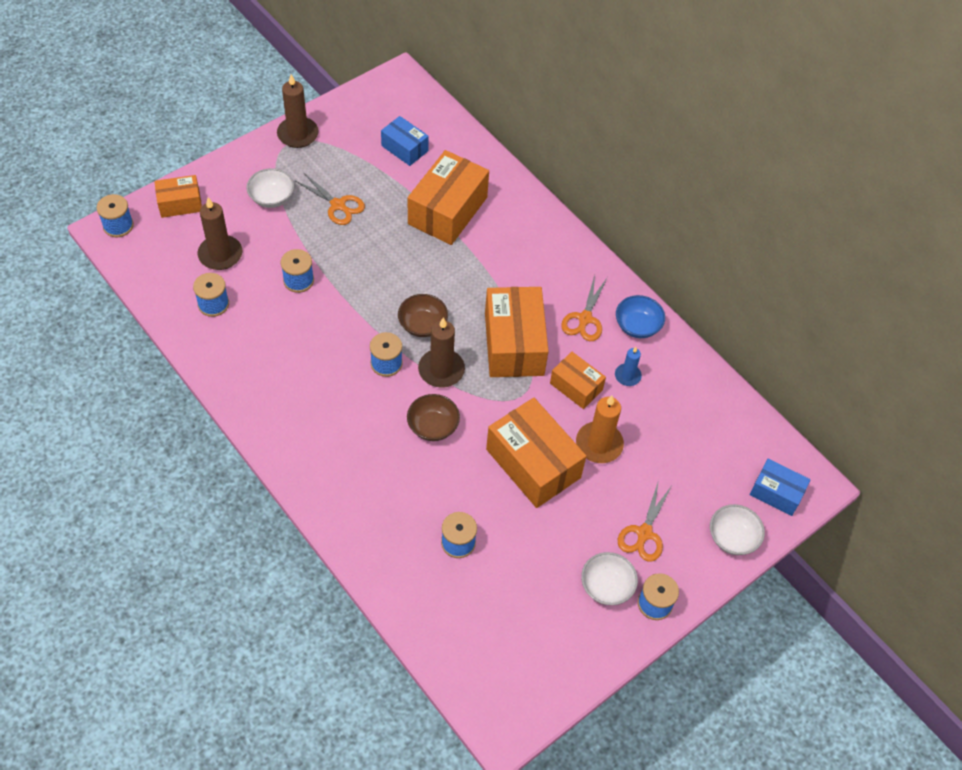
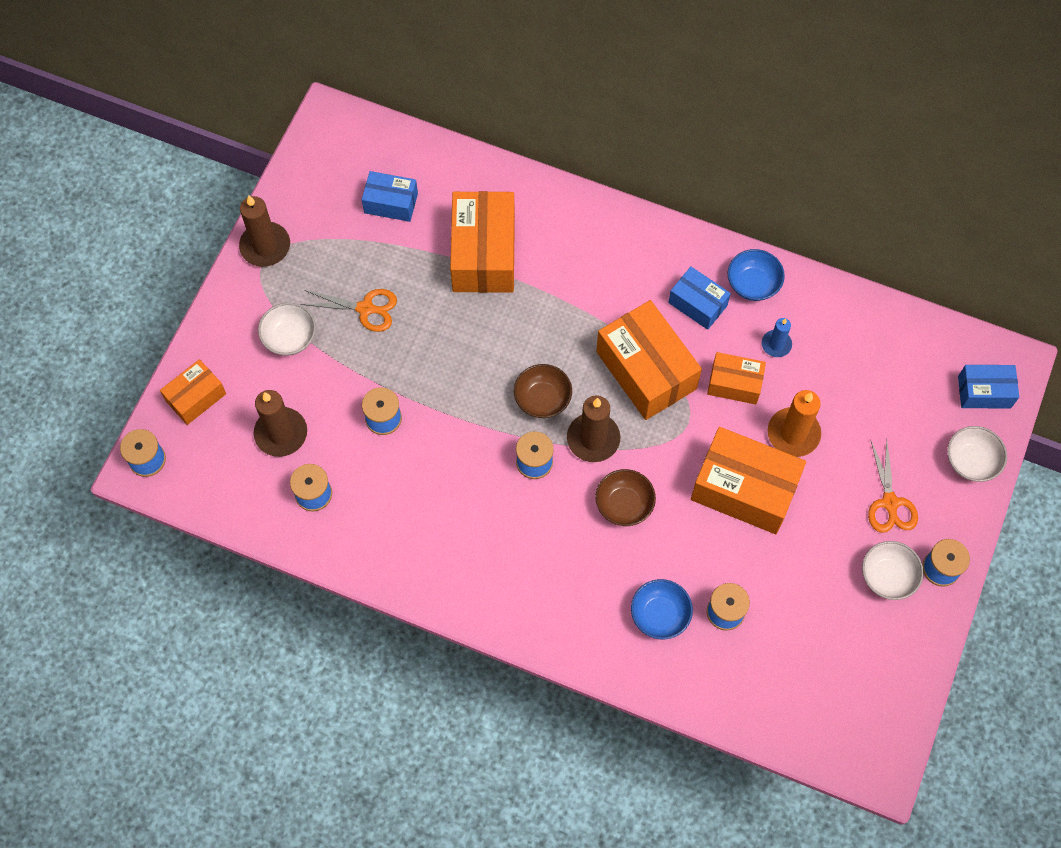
camera: 25 degrees left, 10 degrees up
orange scissors [561,275,608,341] -> blue box [668,267,731,330]
none -> blue bowl [631,579,693,639]

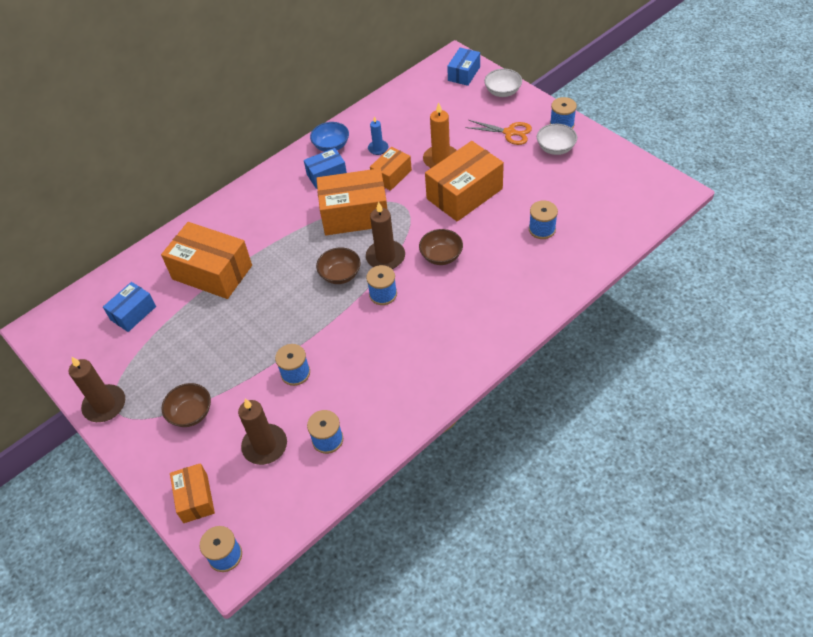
camera: 60 degrees left, 15 degrees down
white bowl [258,303,316,356] -> brown bowl [161,383,211,427]
orange scissors [301,289,397,332] -> none
blue bowl [631,579,693,639] -> none

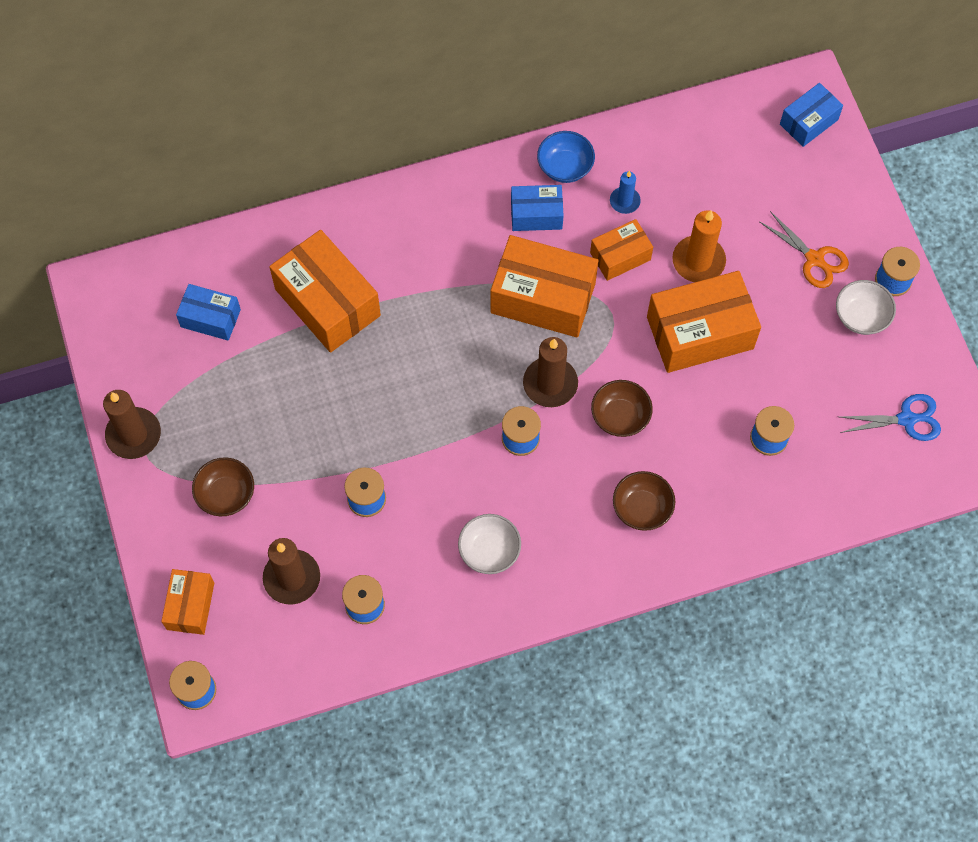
camera: 20 degrees right, 15 degrees up
blue box [103,282,156,332] -> blue box turned 45 degrees clockwise [176,284,241,341]
brown bowl [316,247,361,284] -> brown bowl moved to [613,471,675,531]
white bowl [484,69,522,97] -> white bowl moved to [458,514,521,574]
none -> blue scissors [840,394,941,441]

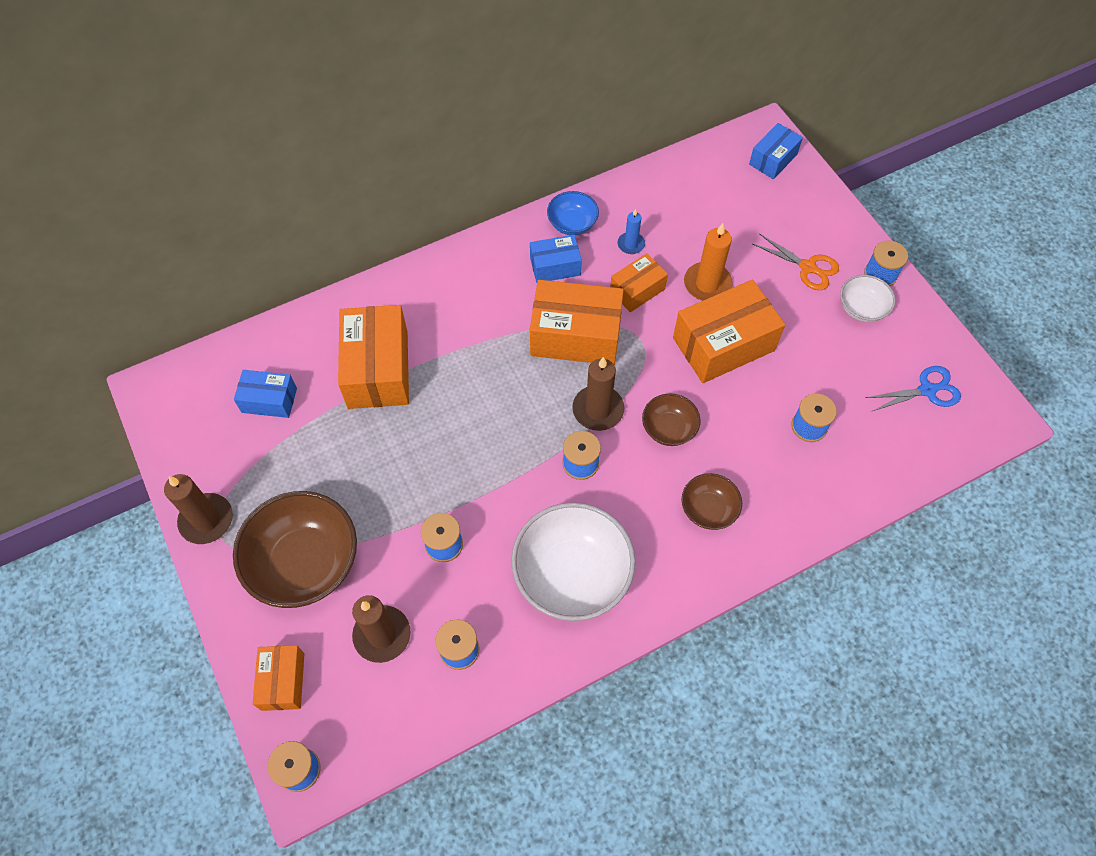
camera: 10 degrees left, 5 degrees down
brown bowl [192,457,254,516] -> brown bowl [233,491,357,608], size x1.94
orange box [269,230,381,353] -> orange box turned 45 degrees clockwise [338,305,409,409]
white bowl [458,514,521,574] -> white bowl [511,502,635,621], size x1.94

